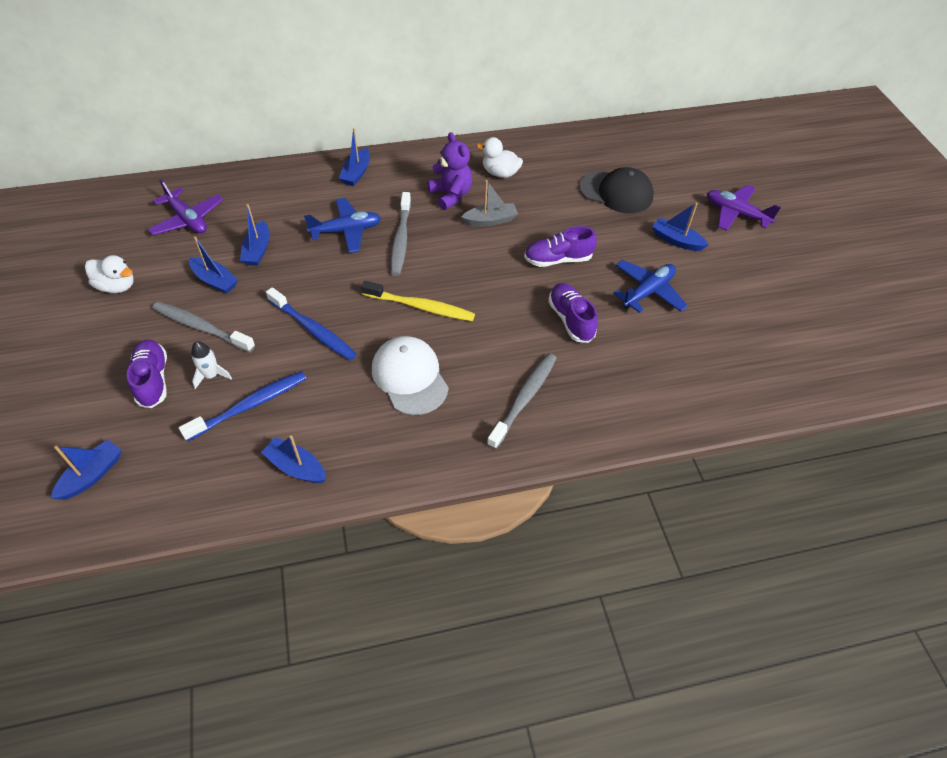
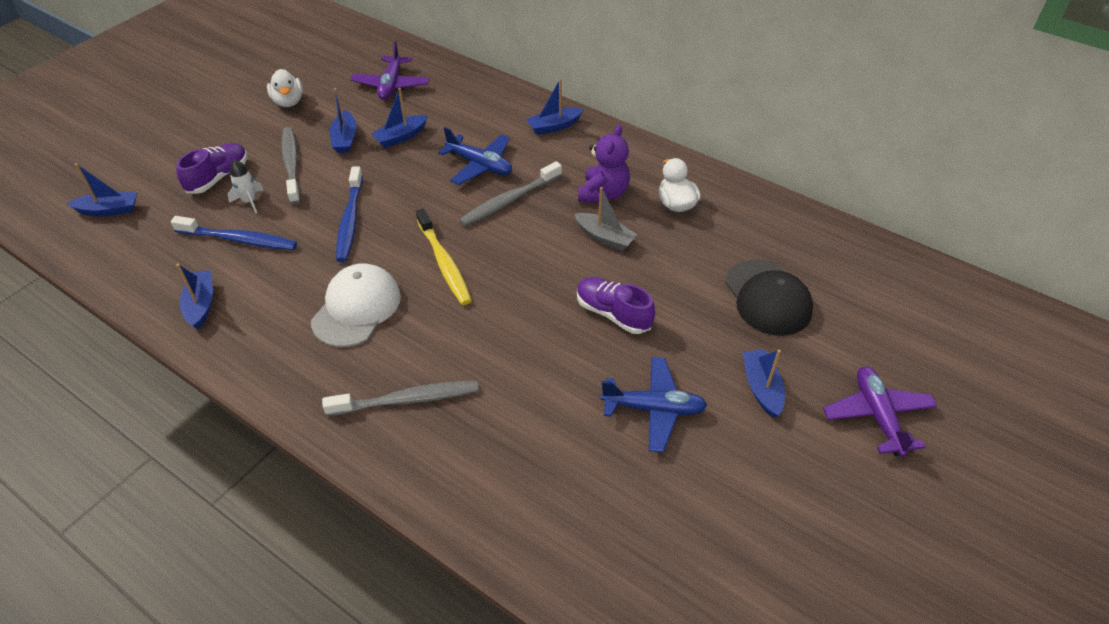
camera: 50 degrees right, 5 degrees down
purple shoe [548,283,598,343] -> none

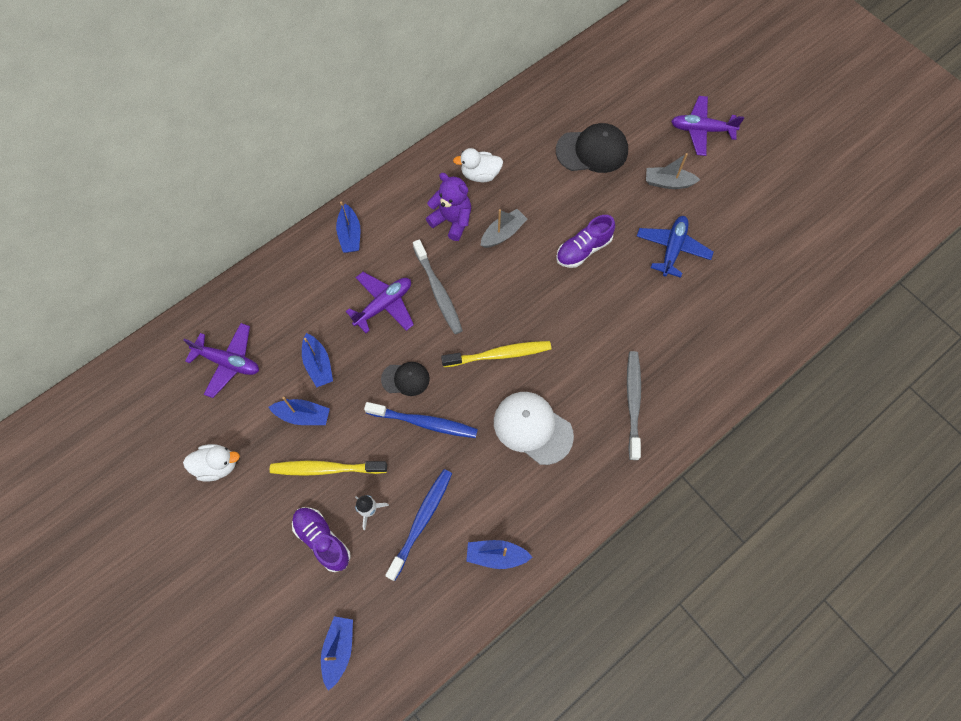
camera: 75 degrees left, 20 degrees up
grey toothbrush [282,127,300,204] -> yellow toothbrush [270,461,387,476]
blue plane [438,127,512,185] -> purple plane [346,272,414,333]
blue boat [743,349,785,418] -> grey boat [646,153,700,189]
none -> black cap [381,362,430,396]

